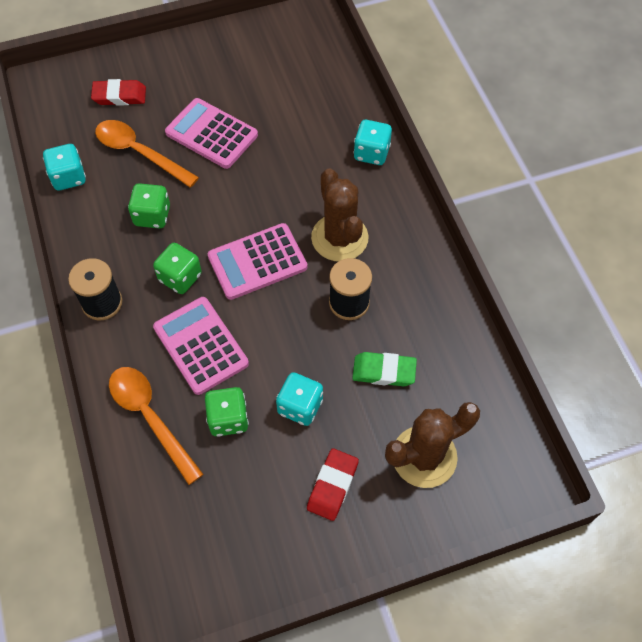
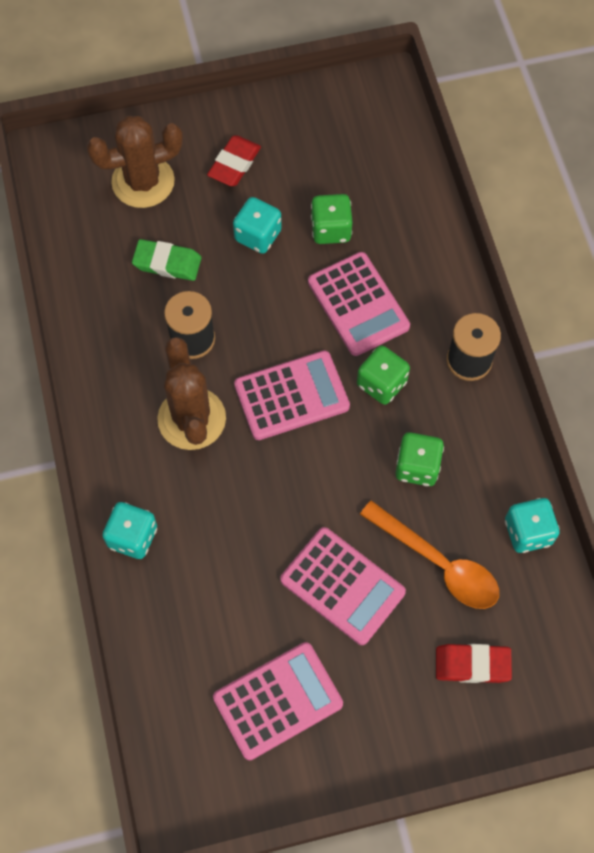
camera: 175 degrees left, 5 degrees up
orange spoon [109,367,203,485] -> none
none -> pink calculator [213,642,343,760]

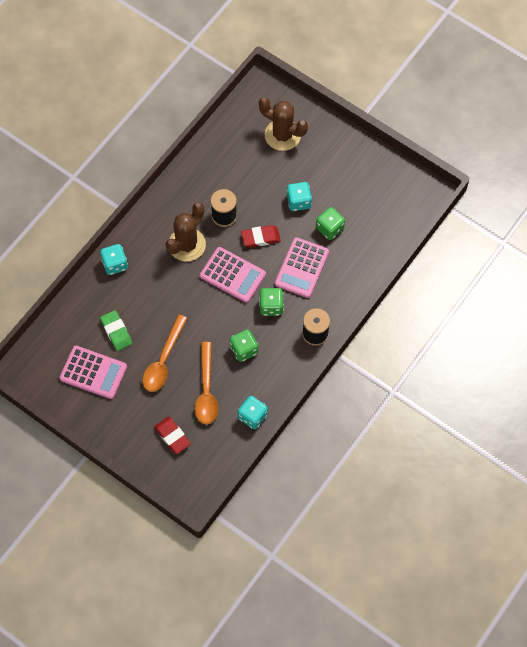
camera: 50 degrees right, 0 degrees up
green eraser [132,239,202,281] -> green eraser moved to [100,310,132,351]
red eraser [207,135,261,186] -> red eraser moved to [241,225,281,248]
pink calculator [280,527,406,645] -> orange spoon [142,315,187,392]

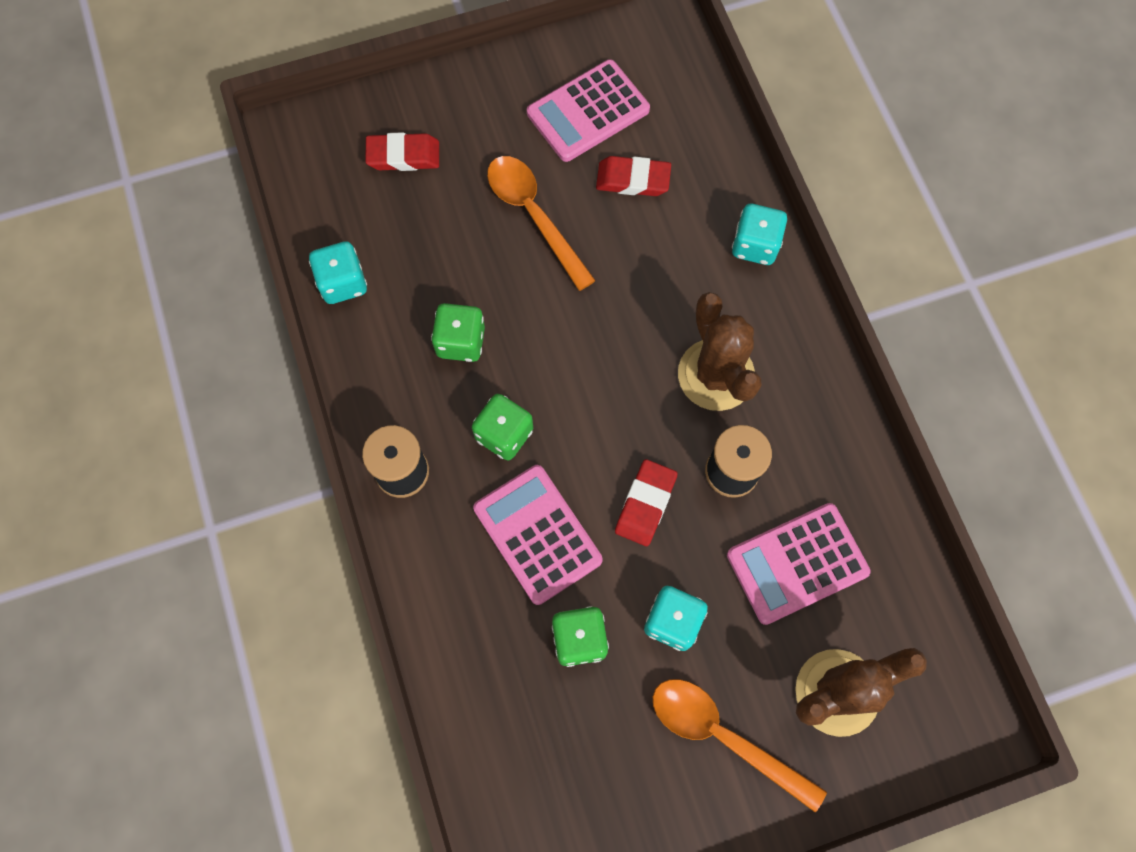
camera: 125 degrees right, 5 degrees up
green eraser [100,310,132,351] -> red eraser [596,156,671,196]
orange spoon [195,342,219,424] -> orange spoon moved to [653,679,827,812]
pink calculator [200,247,266,303] -> pink calculator moved to [727,503,871,625]

